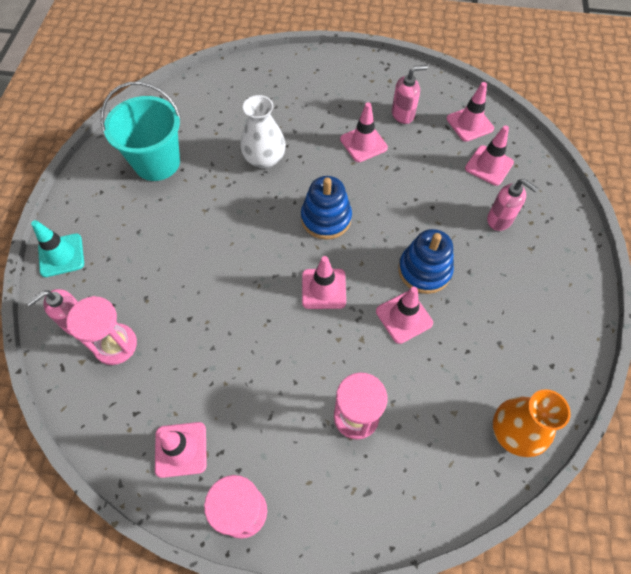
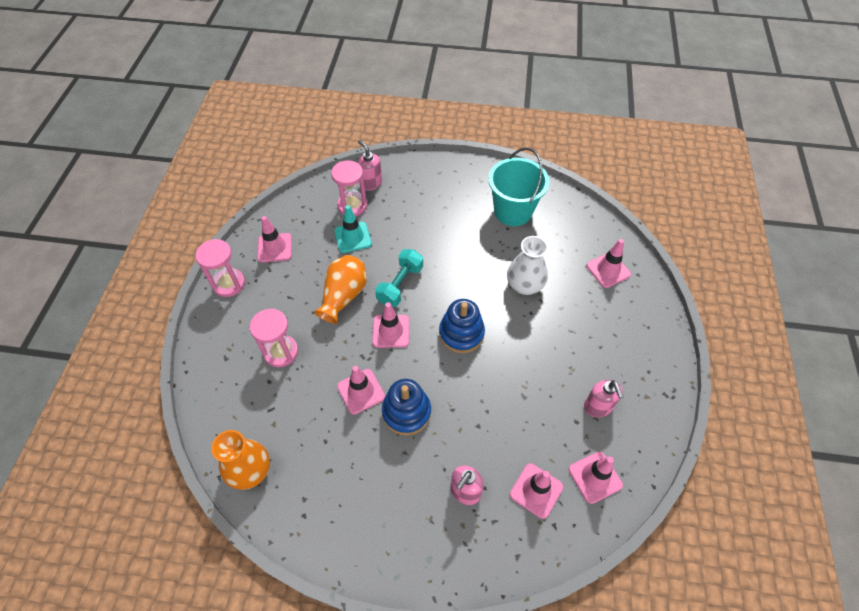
camera: 90 degrees right, 5 degrees down
turquoise traffic cone [31,220,84,277] -> turquoise traffic cone moved to [334,205,372,253]
pink traffic cone [340,102,388,162] -> pink traffic cone moved to [586,239,631,288]
none -> orange vase [314,255,367,324]
none -> turquoise dumbbell [375,249,423,307]

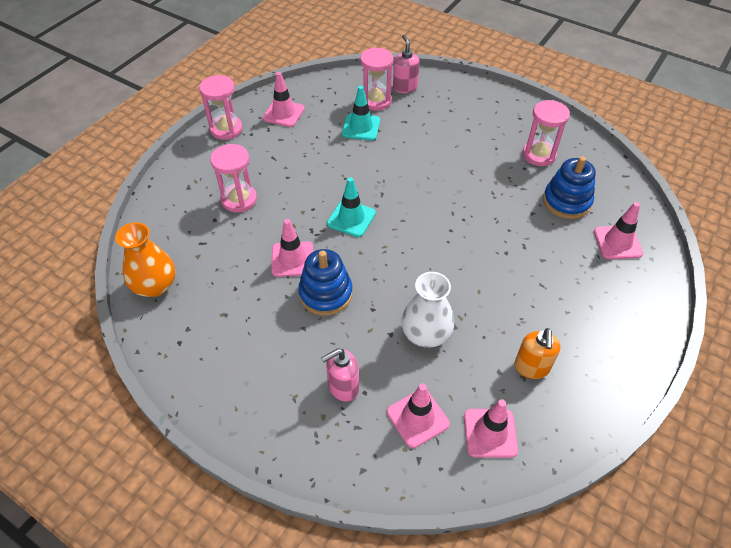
camera: 25 degrees right, 5 degrees down
orange vase [314,255,367,324] -> none
pink traffic cone [372,302,409,348] -> turquoise traffic cone [327,177,376,237]
turquoise dumbbell [375,249,423,307] -> none
blue stacking toy [439,299,485,353] -> blue stacking toy moved to [543,156,596,219]
turquoise bucket [489,147,549,226] -> pink hourglass [522,100,570,166]
white vase [507,236,548,295] -> white vase moved to [401,272,454,348]
pink soap dispenser [584,380,624,417] -> orange soap dispenser [514,328,561,379]

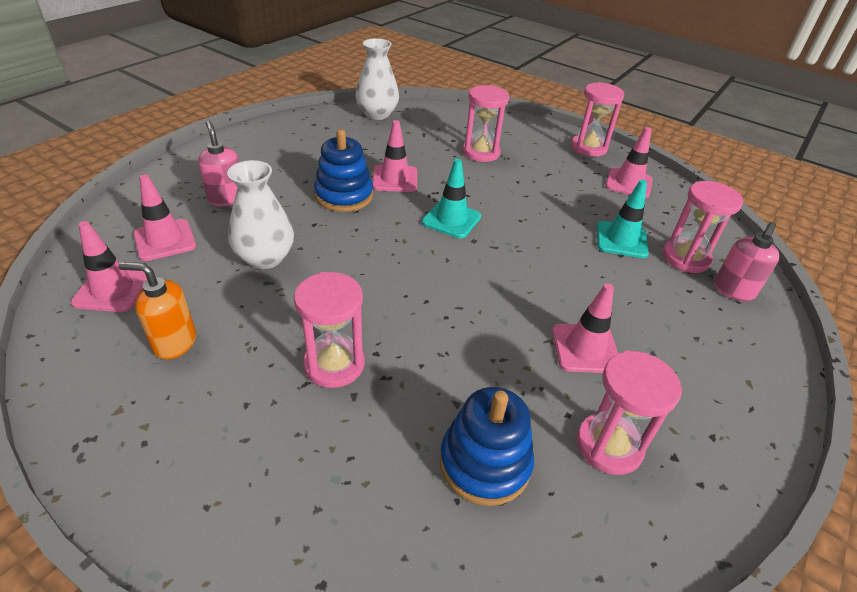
camera: 90 degrees right, 10 degrees down
orange vase [115,222,175,297] -> white vase [355,38,399,120]
pink soap dispenser [393,34,420,93] -> pink soap dispenser turned 135 degrees clockwise [714,222,780,302]
pink traffic cone [594,202,643,259] -> pink traffic cone moved to [552,283,618,373]
none -> pink hourglass [294,272,365,388]

